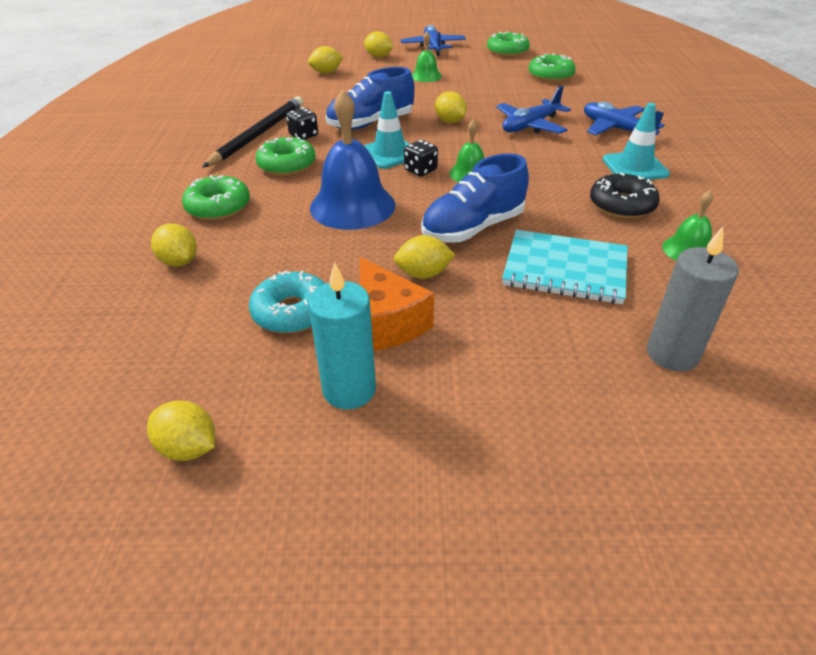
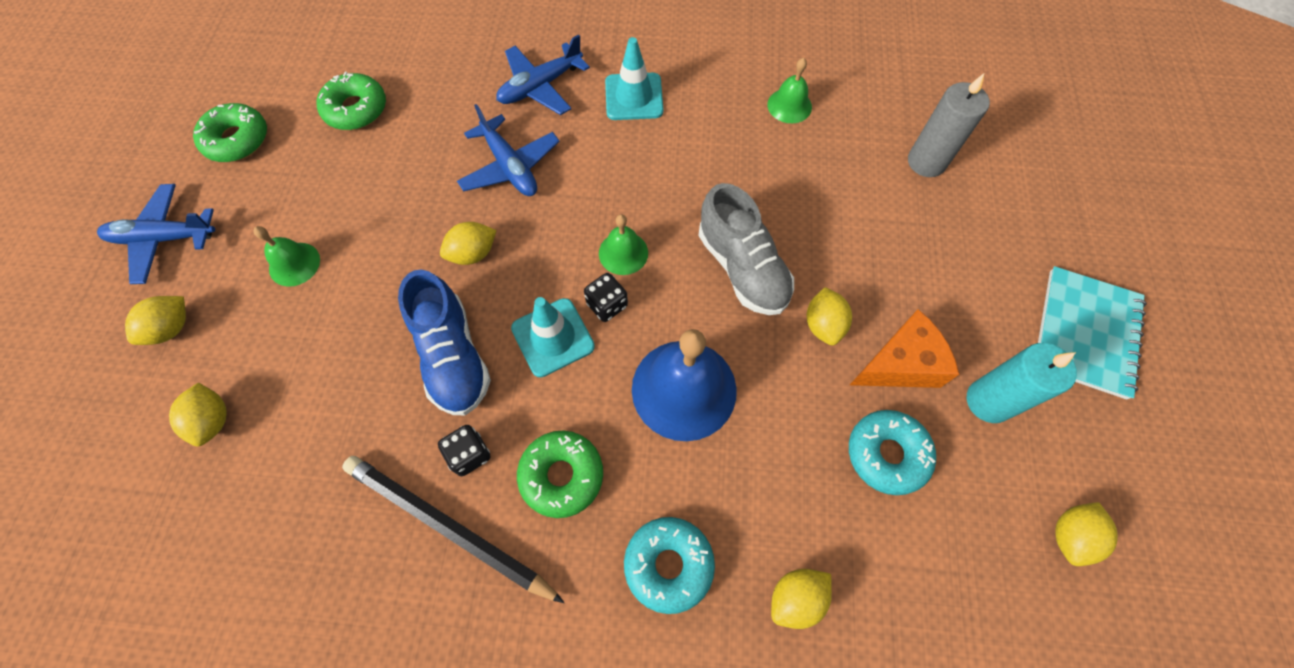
camera: 85 degrees left, 25 degrees up
green donut [182,175,250,220] -> turquoise donut [624,517,715,614]
blue shoe [421,154,529,243] -> grey shoe [699,183,794,315]
turquoise notebook [502,230,628,304] -> turquoise notebook moved to [1038,266,1147,400]
black donut [590,172,660,219] -> none

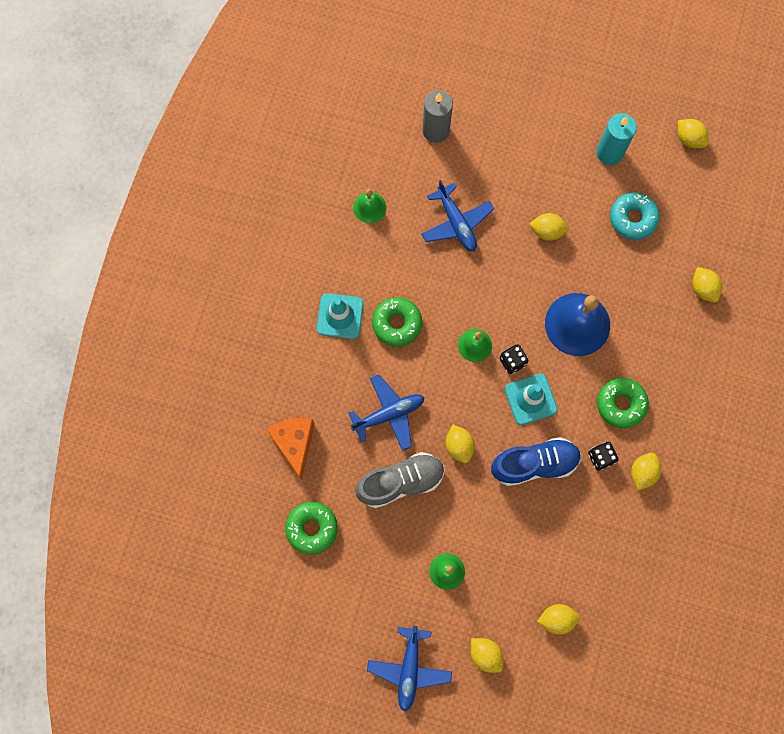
camera: 80 degrees left, 10 degrees up
green donut [193,103,267,162] -> green donut moved to [372,297,422,347]
black pencil [342,456,565,603] -> yellow lemon [631,453,661,491]
blue plane [496,34,590,115] -> blue plane moved to [421,180,494,251]
turquoise donut [624,517,715,614] -> none
grey shoe [699,183,794,315] -> grey shoe moved to [355,452,445,508]
orange cheese [850,309,959,388] -> orange cheese moved to [266,418,315,480]
turquoise notebook [1038,266,1147,400] -> none

